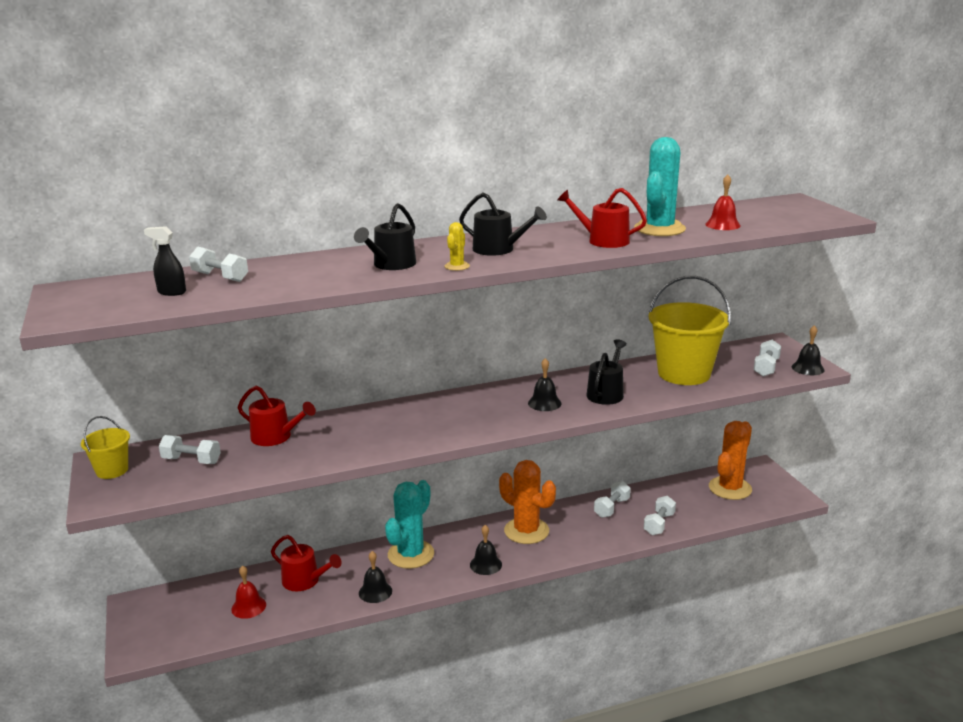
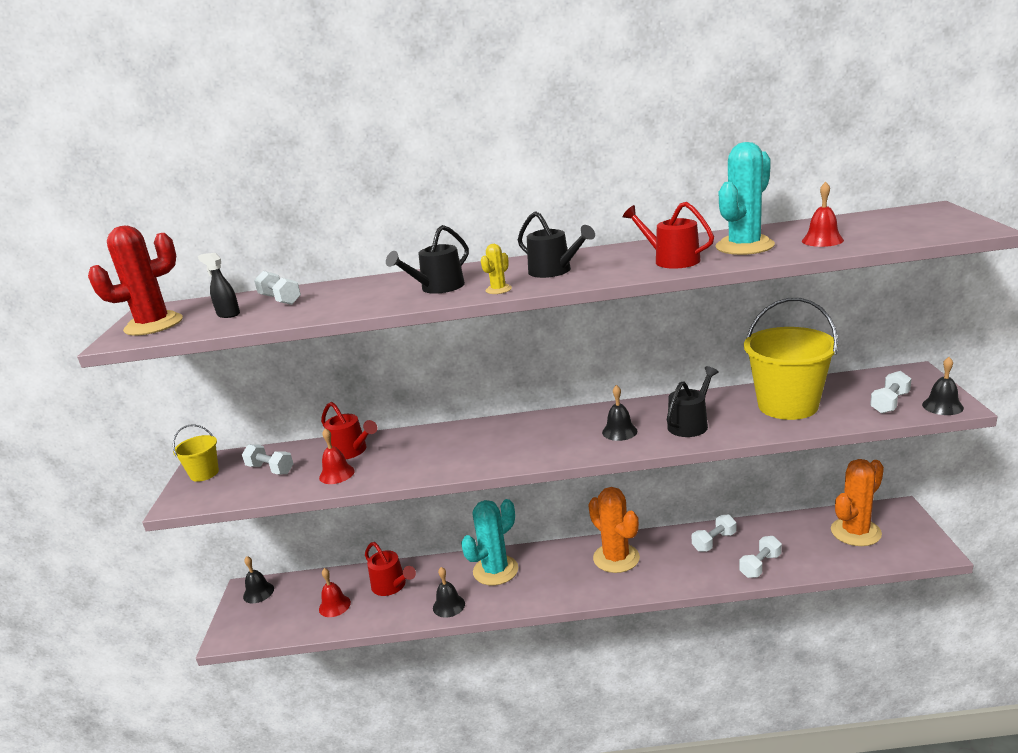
camera: 20 degrees right, 0 degrees up
black bell [470,525,502,575] -> black bell moved to [243,556,274,603]
none -> red cactus [88,226,183,335]
none -> red bell [319,428,355,484]

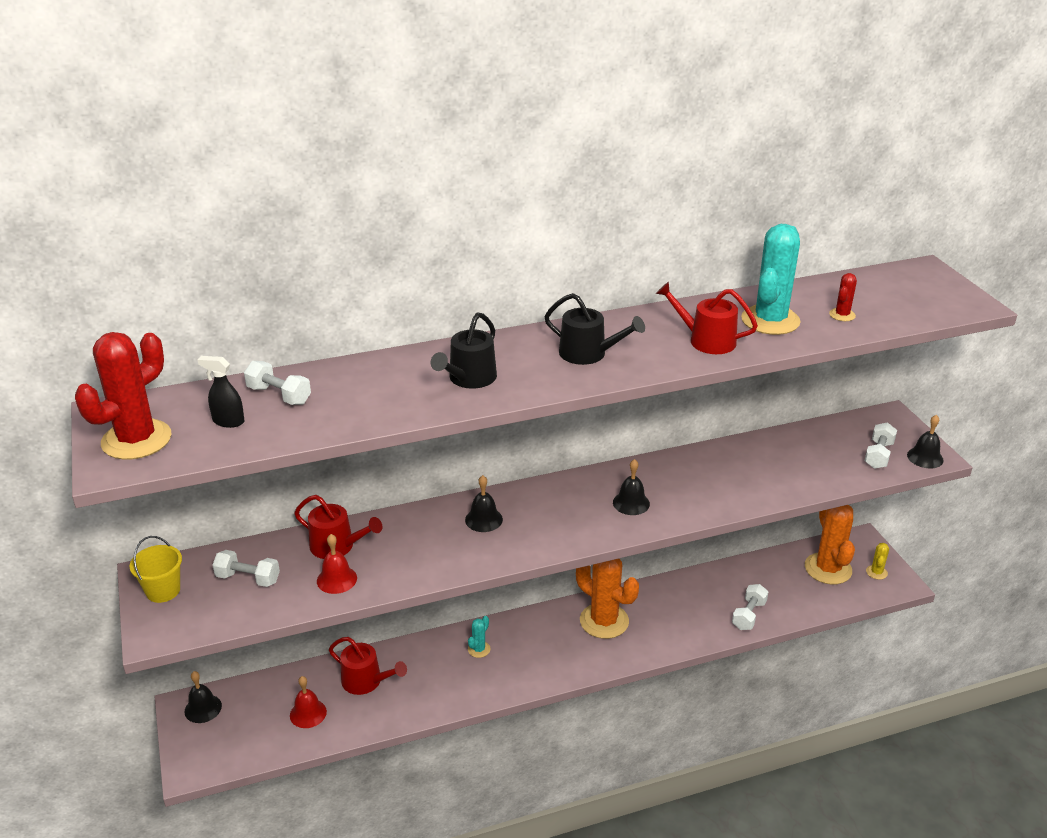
camera: 20 degrees left, 10 degrees up
black bell [433,567,465,618] -> black bell moved to [465,475,503,532]
turquoise cactus [461,499,518,585] -> turquoise cactus [468,616,491,658], size x0.45
yellow cactus [481,244,512,294] -> yellow cactus moved to [866,543,889,580]
black watering can [667,366,719,437] -> none
white dumbbell [692,515,736,552] -> none
yellow bucket [744,298,838,420] -> none
red bell [802,182,844,247] -> red cactus [829,273,857,321]
orange cactus [831,459,884,546] -> orange cactus turned 45 degrees counterclockwise [805,505,855,584]

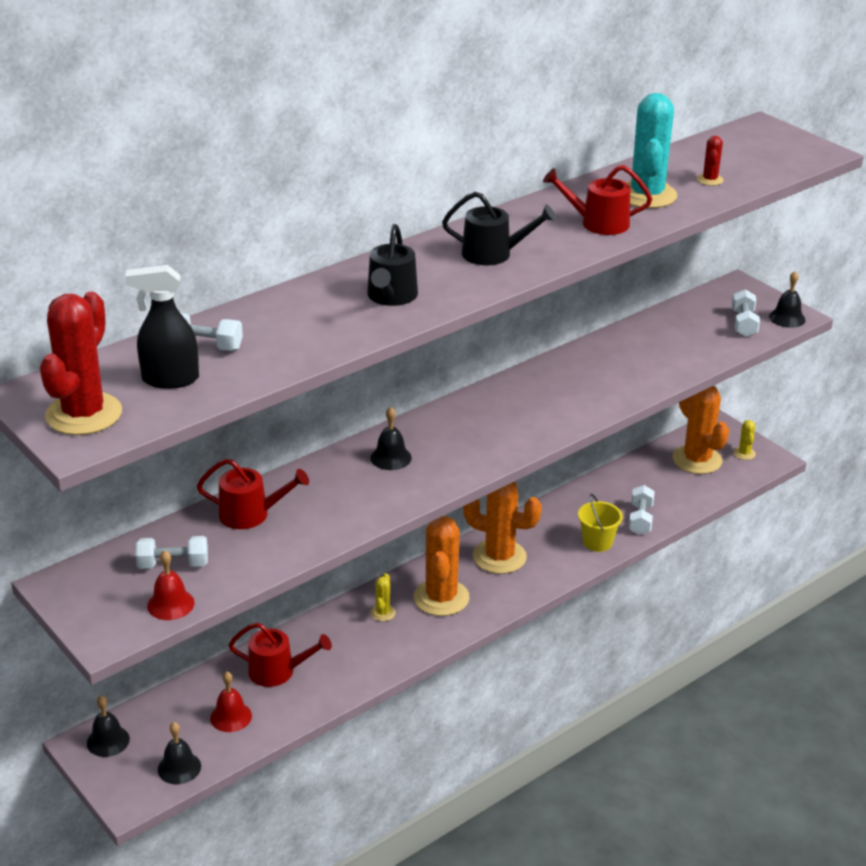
camera: 20 degrees left, 0 degrees up
yellow bucket [130,536,182,603] -> yellow bucket moved to [578,494,623,552]
black spray bottle [198,356,244,428] -> black spray bottle [125,265,199,389], size x1.54
red bell [317,534,357,594] -> red bell moved to [147,550,195,620]
turquoise cactus [468,616,491,658] -> yellow cactus [370,573,396,621]
black bell [613,459,650,515] -> black bell moved to [158,722,201,784]
none -> orange cactus [414,516,469,616]

